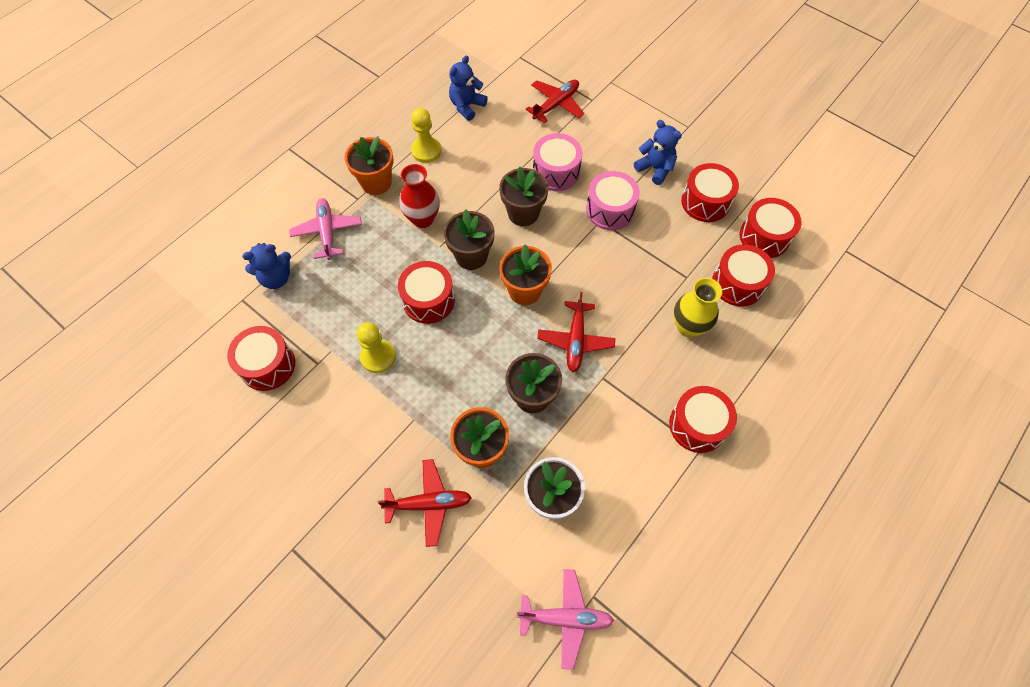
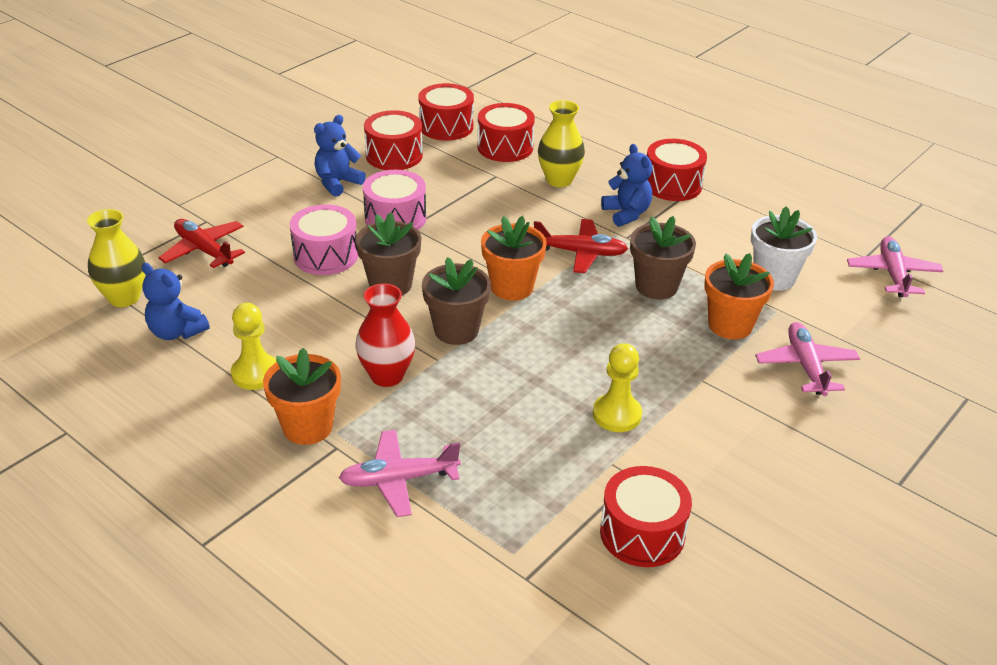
camera: 90 degrees left, 25 degrees down
blue teddy bear [242,243,291,289] -> blue teddy bear moved to [601,144,652,227]
red plane [378,459,472,547] -> pink plane [755,322,860,396]
red drum [398,261,455,324] -> none
none -> yellow vase [87,209,145,307]

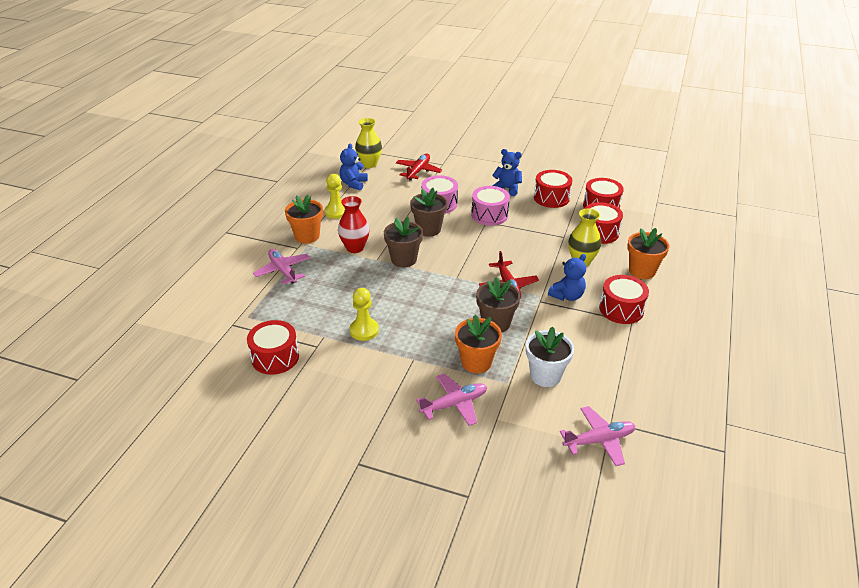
camera: 70 degrees right, 0 degrees up
orange flower pot [481,216,547,301] -> orange flower pot moved to [627,228,669,279]

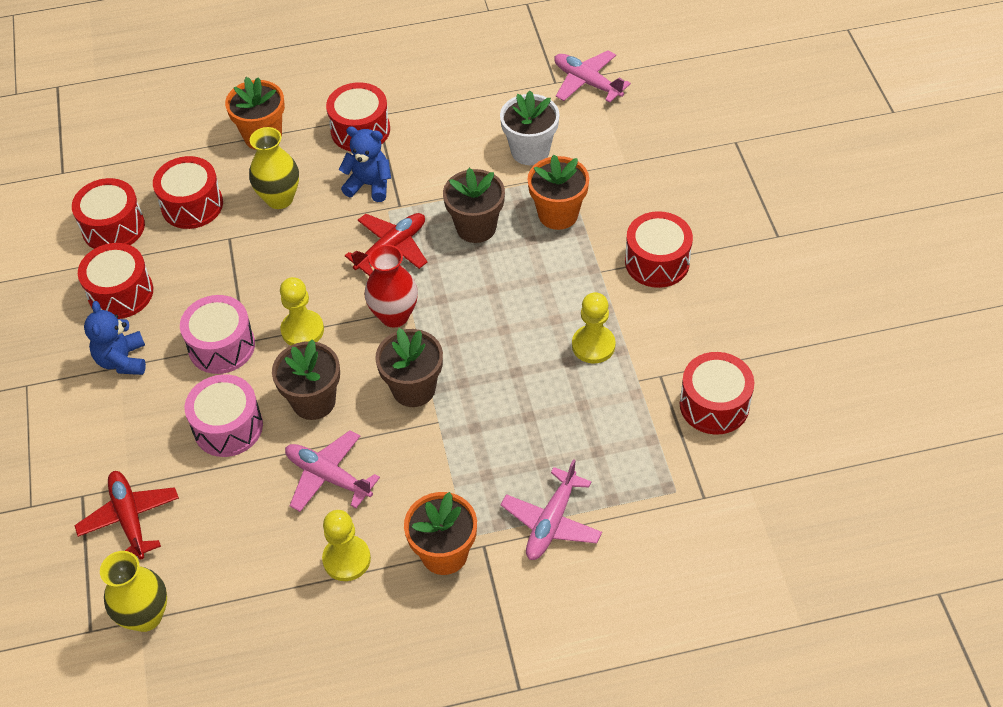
camera: 120 degrees left, 15 degrees up
red vase [338,196,370,253] -> red vase moved to [365,245,418,327]
blue teddy bear [340,143,368,191] -> none
red plane [396,154,442,181] -> red plane turned 75 degrees clockwise [74,471,179,560]
pink plane [416,374,487,426] -> pink plane moved to [285,430,380,512]
none -> yellow pawn [280,277,324,346]
none -> red drum [625,211,693,288]

